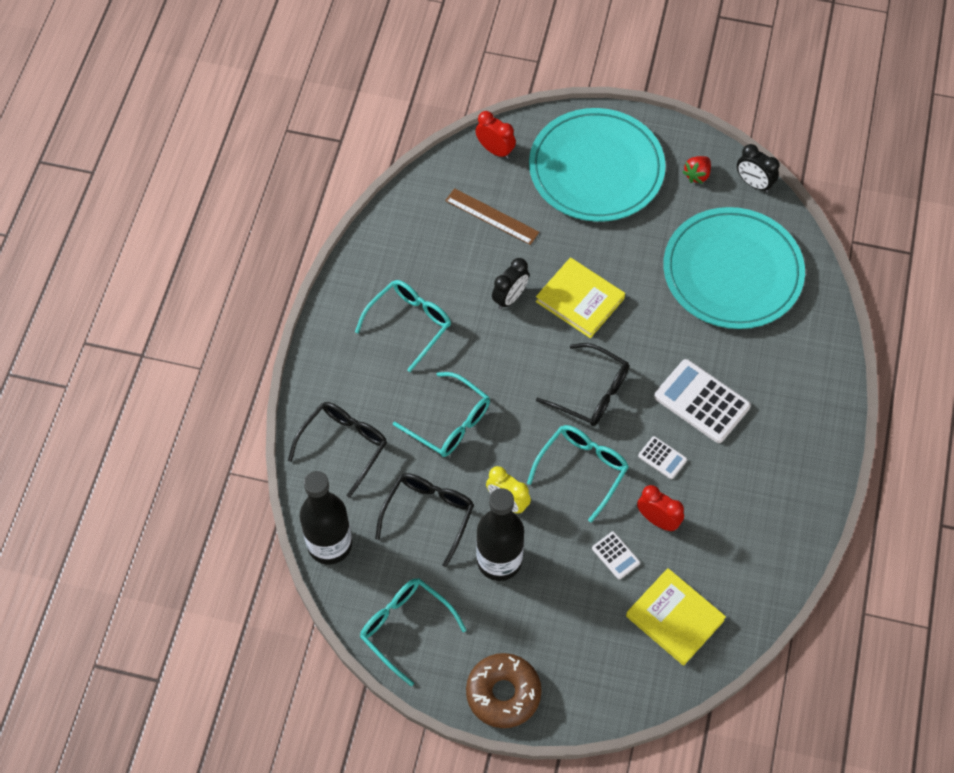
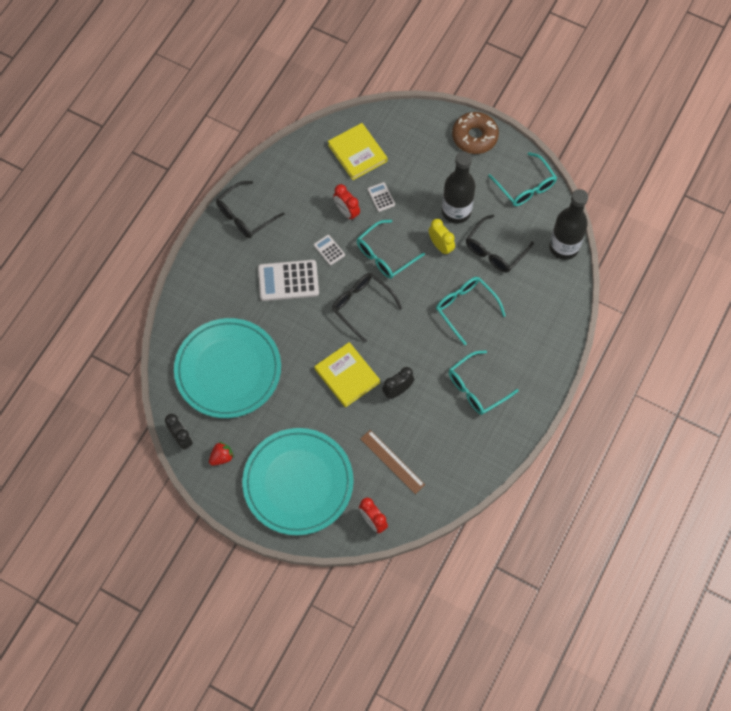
camera: 165 degrees left, 5 degrees up
black glasses [288,402,387,498] -> black glasses moved to [216,181,285,238]
white calculator [654,359,751,443] -> white calculator turned 120 degrees clockwise [258,260,319,301]

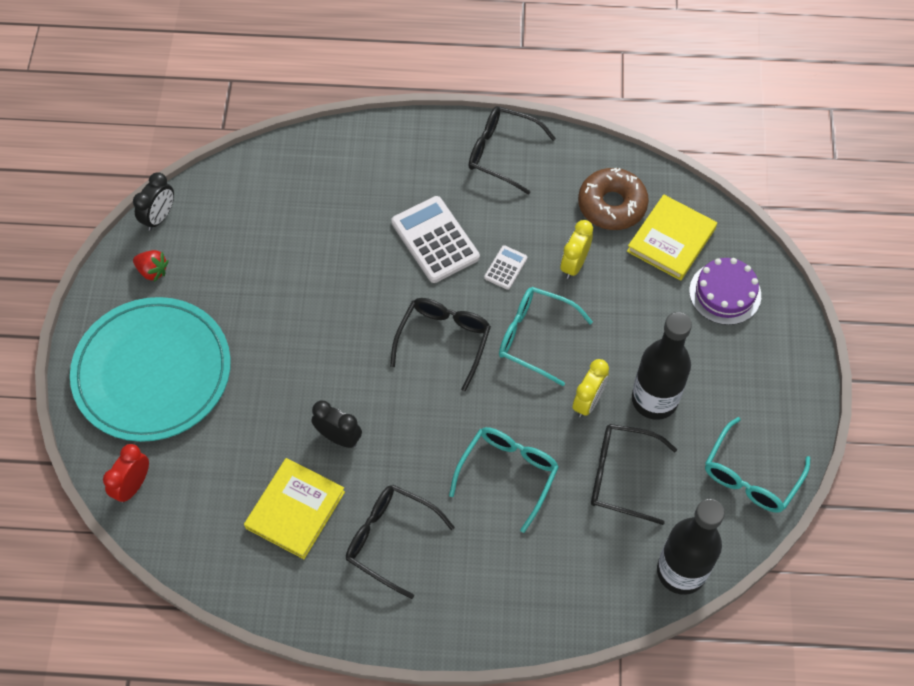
camera: 65 degrees right, 5 degrees down
turquoise plate [174,318,281,418] -> none
yellow book [315,342,380,408] -> yellow book moved to [244,458,345,559]
red clock [333,184,360,221] -> yellow clock [561,220,593,279]
brown ruler [360,430,425,494] -> none
white calculator [368,182,395,212] -> none
turquoise glasses [448,350,519,415] -> black glasses [346,485,455,599]
brown donut [452,112,499,154] -> brown donut moved to [578,168,649,230]
none -> purple cake [689,258,761,325]

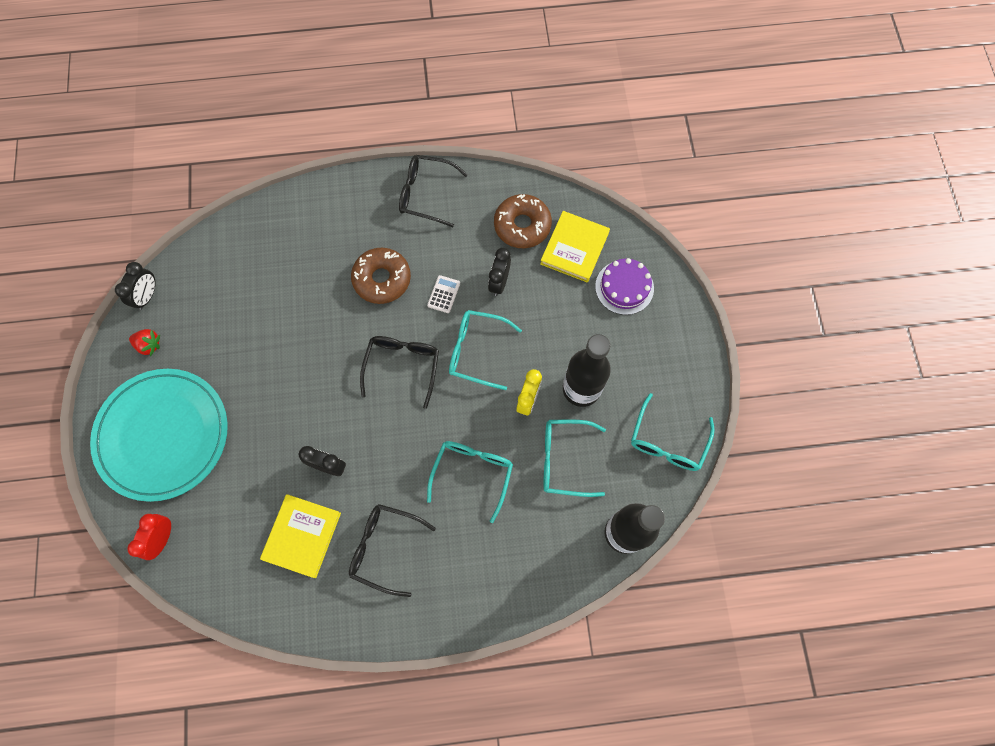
camera: 10 degrees left, 10 degrees up
white calculator [391,196,480,283] -> brown donut [351,248,411,304]
yellow clock [561,220,593,279] -> black clock [488,248,511,296]
black glasses [591,424,677,525] -> turquoise glasses [543,420,606,497]

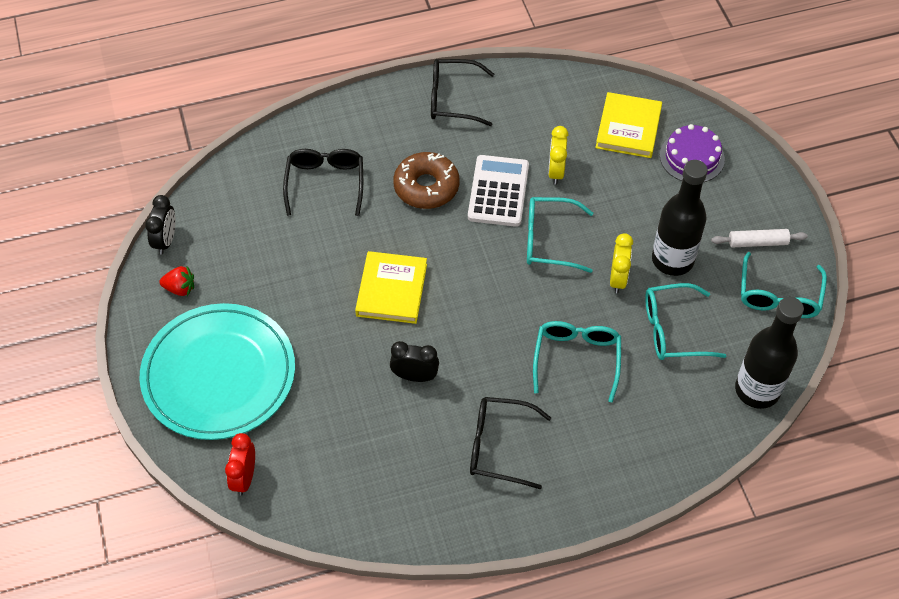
camera: 10 degrees left, 15 degrees down
yellow book [260,494,341,578] -> yellow book moved to [355,251,427,324]
black glasses [360,336,439,409] -> black glasses moved to [283,149,363,216]
white calculator [427,275,460,313] -> white calculator [468,155,529,227], size x2.00
black clock [488,248,511,296] -> yellow clock [548,126,568,185]
brown donut [494,194,552,248] -> none
none -> white rolling pin [711,229,808,248]

